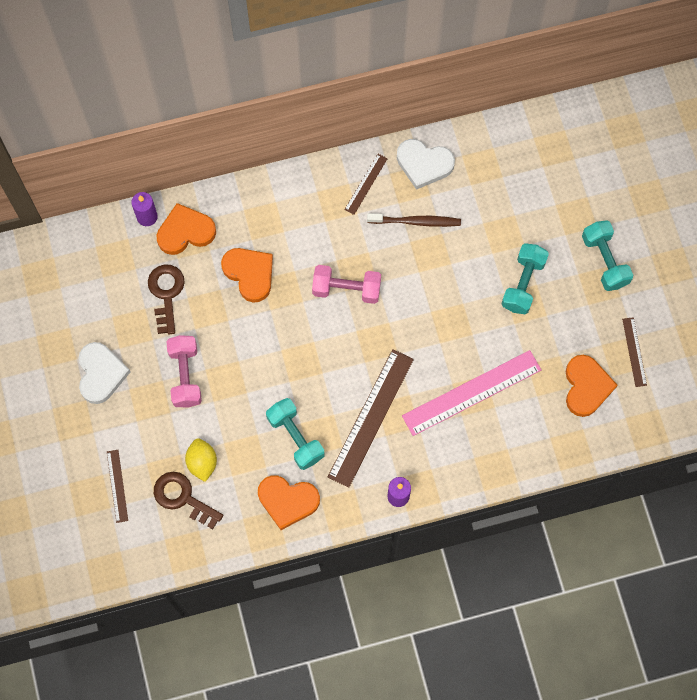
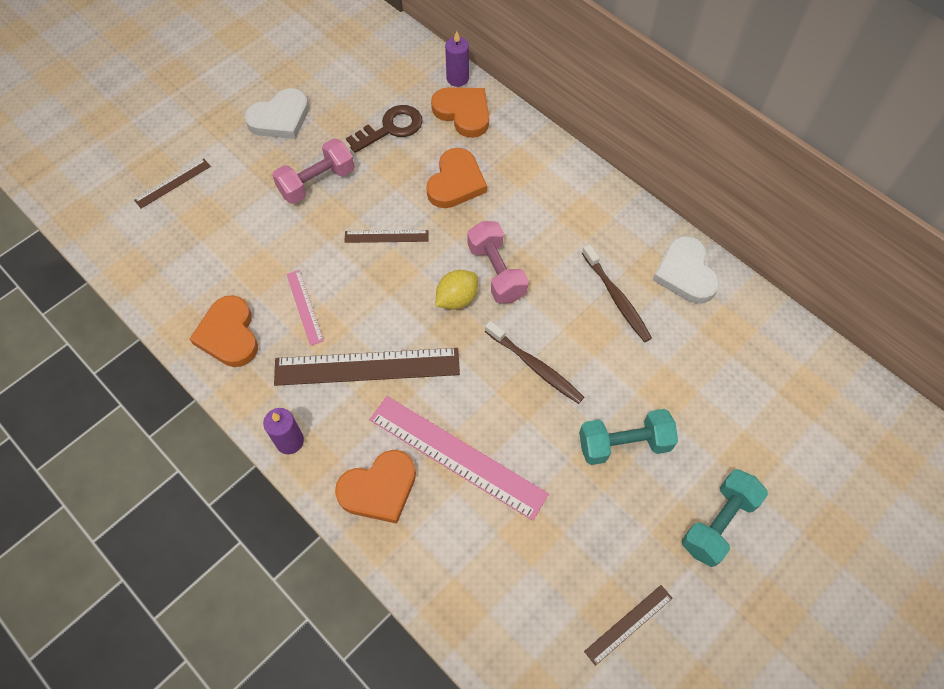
camera: 60 degrees right, 10 degrees down
brown key [154,472,223,529] -> none
yellow lemon [185,438,217,482] -> yellow lemon moved to [436,270,478,310]
turquoise dumbbell [266,398,324,470] -> pink ruler [286,270,324,346]
brown ruler [344,154,388,215] -> brown ruler moved to [344,230,428,243]
orange heart [566,355,618,417] -> orange heart moved to [335,450,416,524]
none -> brown toothbrush [485,321,584,404]

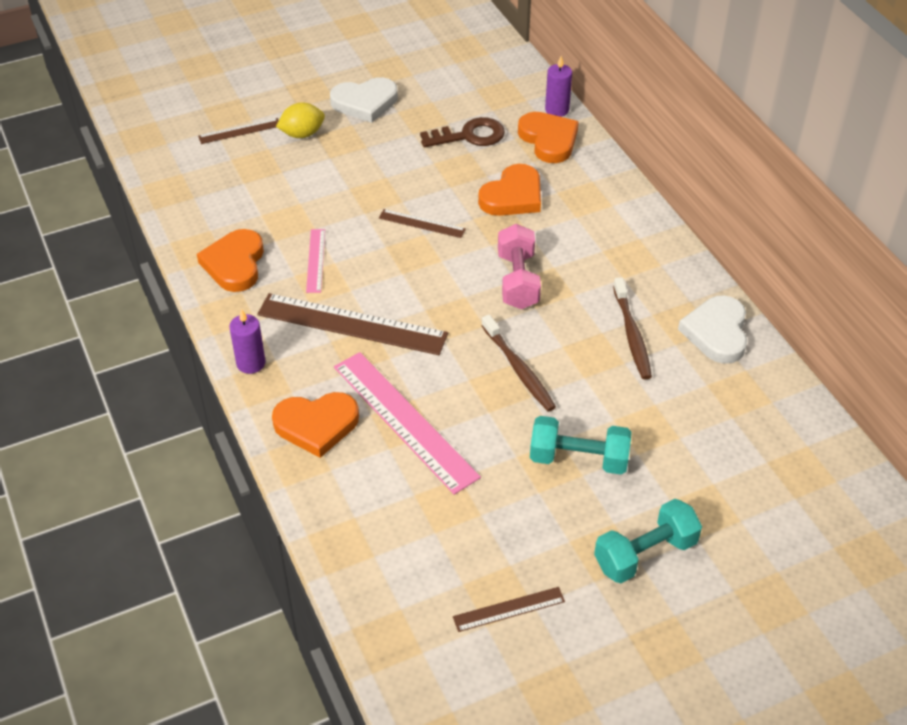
camera: 20 degrees right, 15 degrees down
pink dumbbell [272,138,355,204] -> none
yellow lemon [436,270,478,310] -> yellow lemon moved to [276,103,325,138]

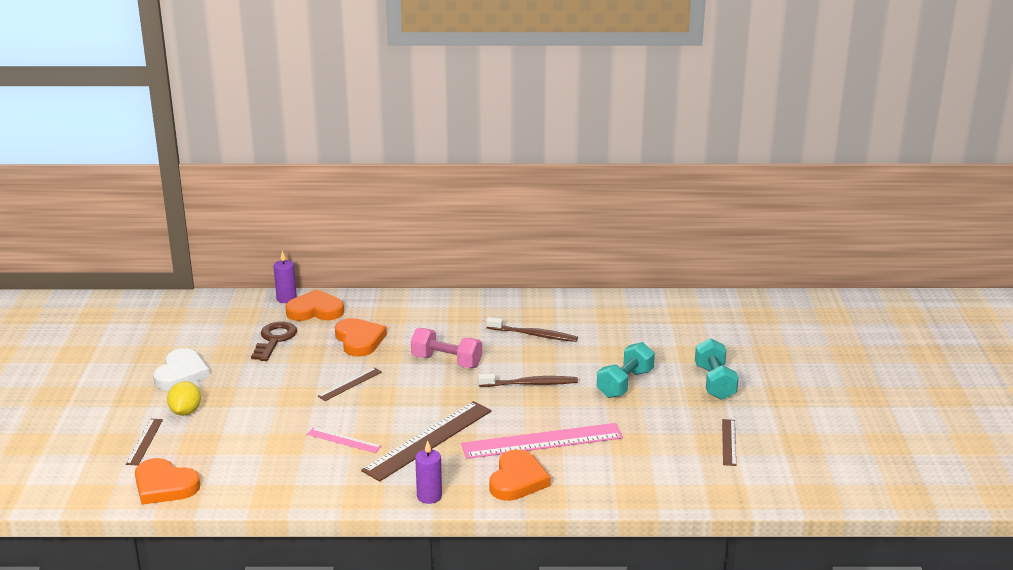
camera: 65 degrees left, 20 degrees down
orange heart [197,229,264,292] -> orange heart moved to [135,458,200,505]
white heart [678,296,747,364] -> none

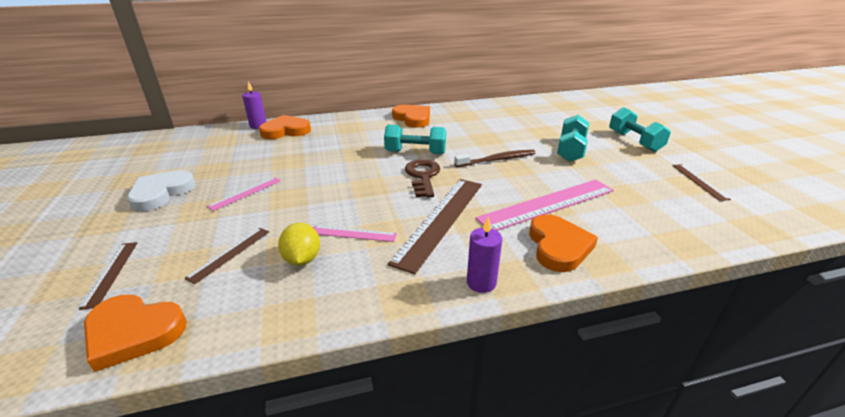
camera: 15 degrees left, 5 degrees up
white heart [153,348,210,390] -> white heart turned 150 degrees counterclockwise [127,170,196,211]
yellow lemon [167,381,201,416] -> yellow lemon moved to [278,223,320,266]
brown key [251,322,297,361] -> brown key moved to [405,159,440,197]
brown ruler [318,367,382,401] -> brown ruler moved to [184,228,269,284]
orange heart [335,318,387,357] -> orange heart moved to [392,105,430,128]
pink dumbbell [411,328,482,368] -> turquoise dumbbell [384,125,446,154]
brown toothbrush [486,317,578,342] -> none
none -> pink ruler [207,177,281,211]

